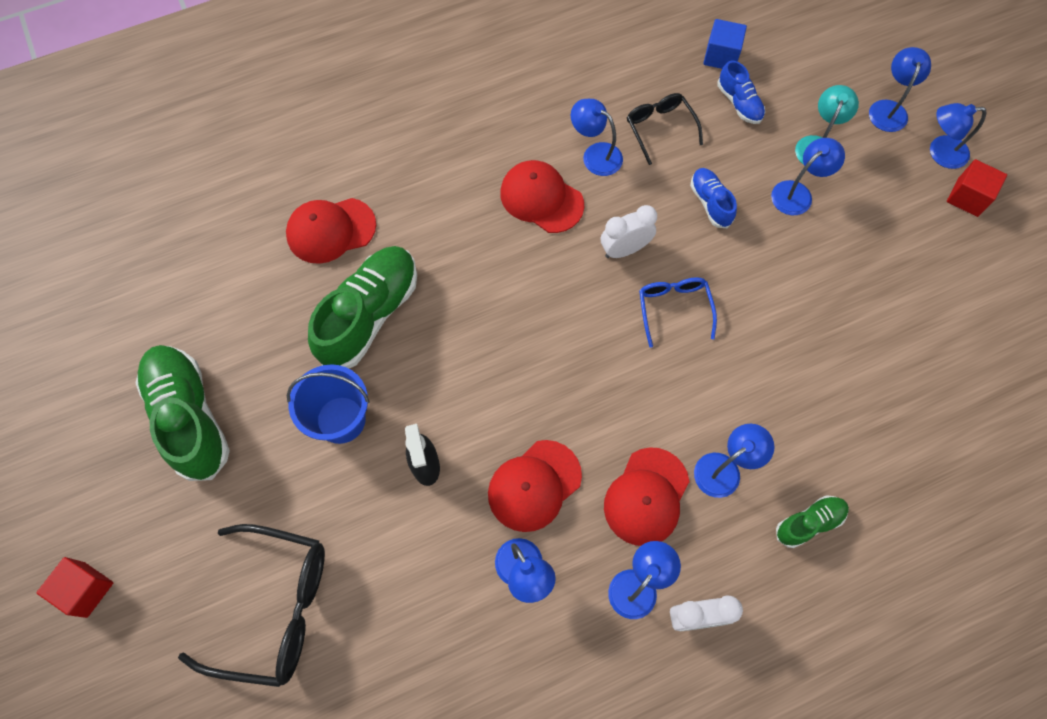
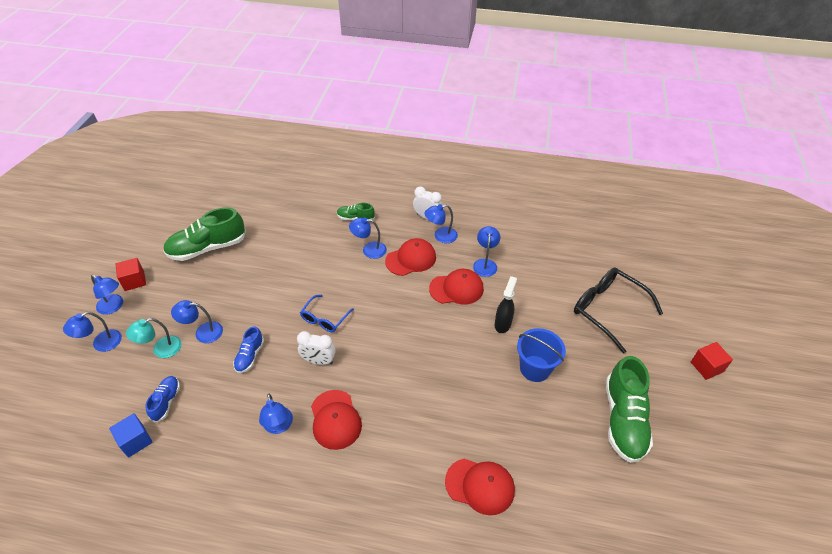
camera: 145 degrees left, 20 degrees down
green shoe [308,246,417,369] -> green shoe moved to [163,207,246,261]
black glasses [627,93,703,165] -> none

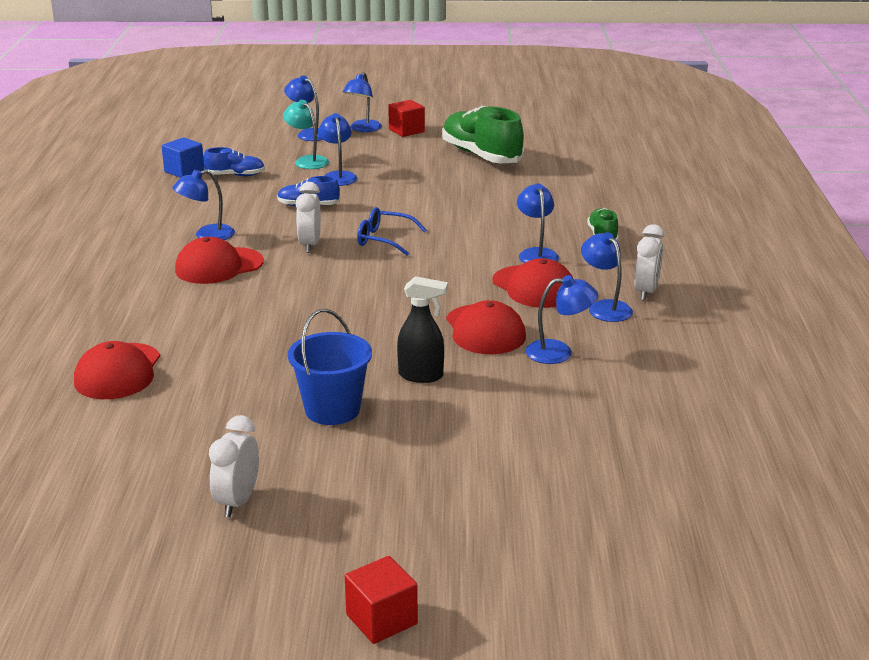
camera: 80 degrees right, 20 degrees down
black glasses [574,267,663,354] -> none
green shoe [606,356,653,463] -> white clock [209,415,259,517]

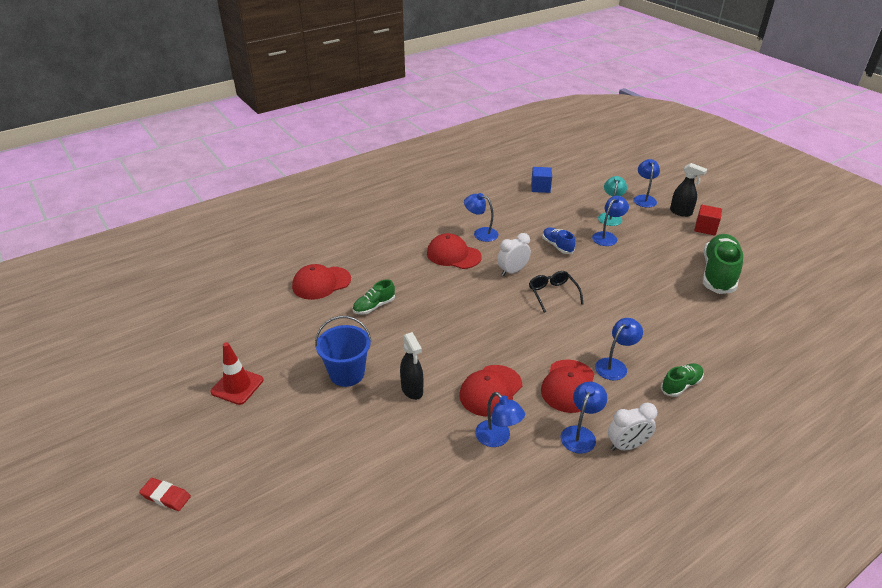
camera: 55 degrees right, 10 degrees up
blue shoe [203,147,265,176] -> none
white clock [209,415,259,517] -> red traffic cone [211,342,263,405]
blue lamp [343,72,382,132] -> black spray bottle [670,163,707,217]
red cube [345,556,418,644] -> red eraser [139,478,191,511]
blue glasses [357,207,427,256] -> black glasses [529,271,584,313]
none -> green shoe [353,279,395,315]

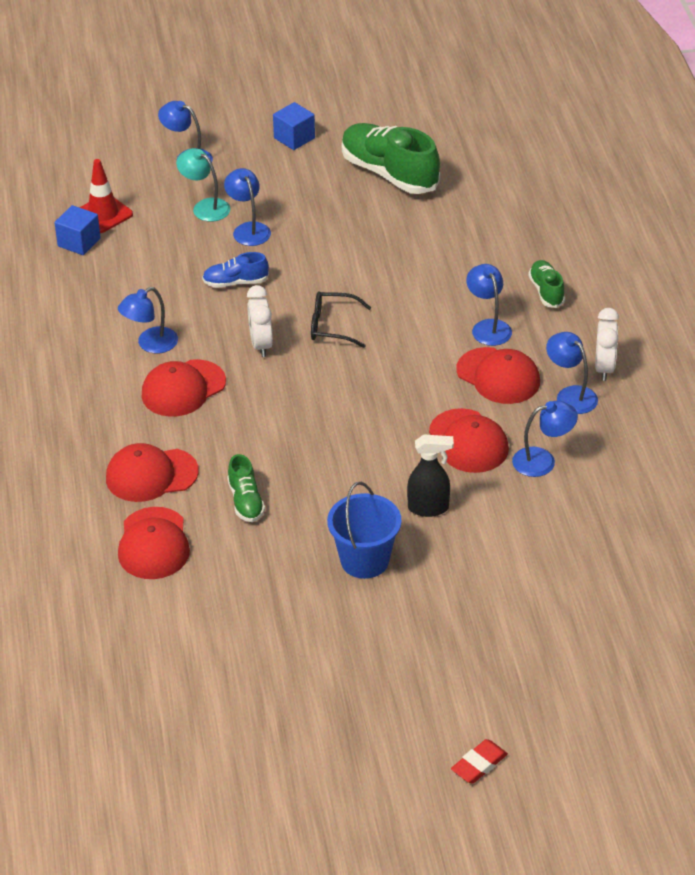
camera: 65 degrees left, 5 degrees up
red traffic cone [211,342,263,405] -> red traffic cone moved to [79,159,133,233]
black spray bottle [670,163,707,217] -> none
red cube [694,205,722,236] -> blue cube [273,102,315,150]
none -> red cap [106,443,199,502]

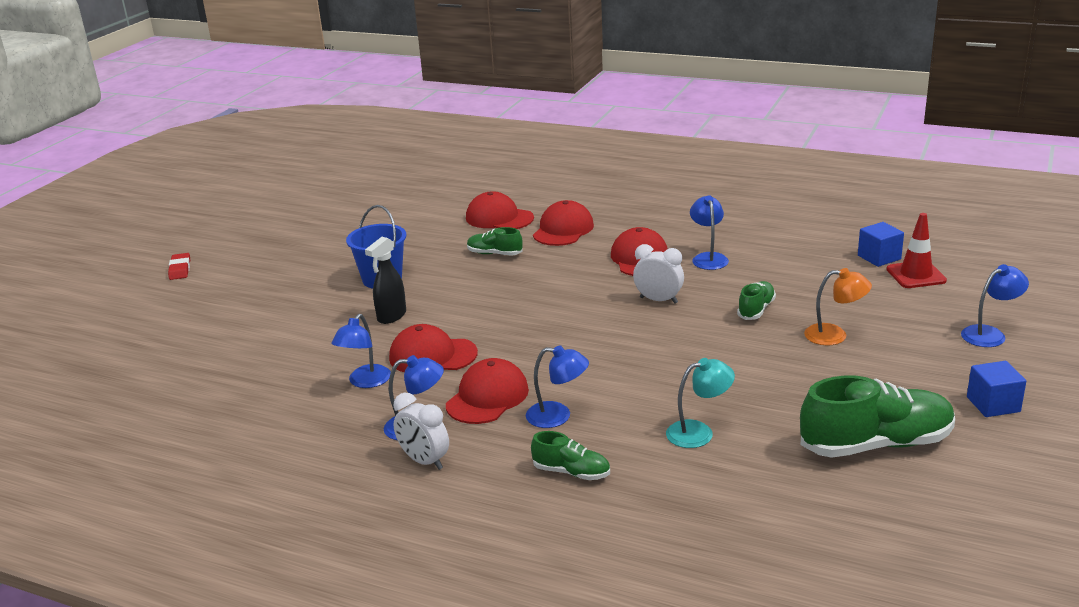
camera: 125 degrees right, 15 degrees down
turquoise lamp [176,148,230,222] -> turquoise lamp moved to [666,358,735,448]
blue shoe [202,252,269,288] -> green shoe [737,281,776,320]
blue lamp [224,168,271,246] -> orange lamp [804,268,872,346]
black glasses [311,291,371,348] -> none
red cap [457,347,540,404] -> red cap turned 135 degrees clockwise [446,358,529,424]

